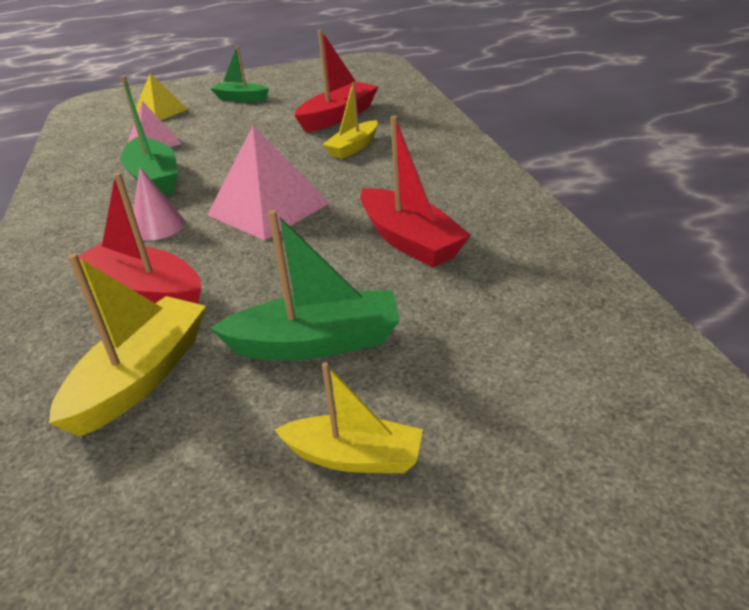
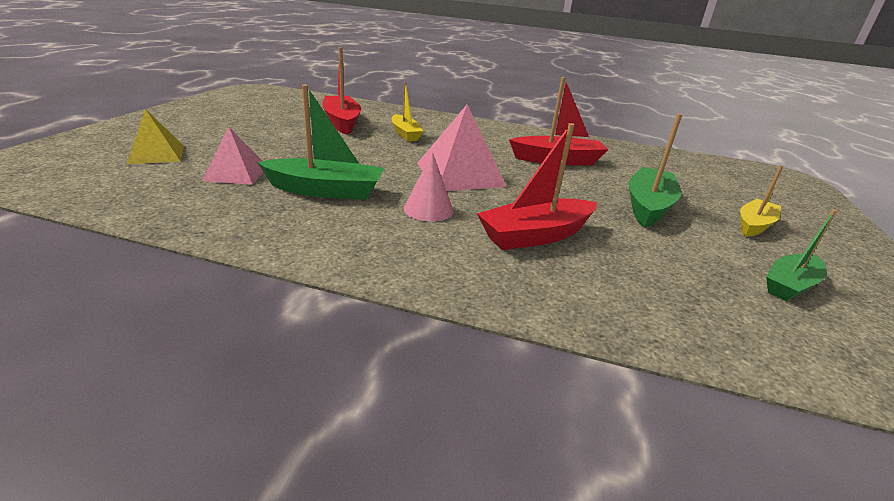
camera: 65 degrees left, 5 degrees down
yellow boat [49,253,206,437] -> none
green boat [211,46,269,102] -> green boat moved to [766,209,837,301]

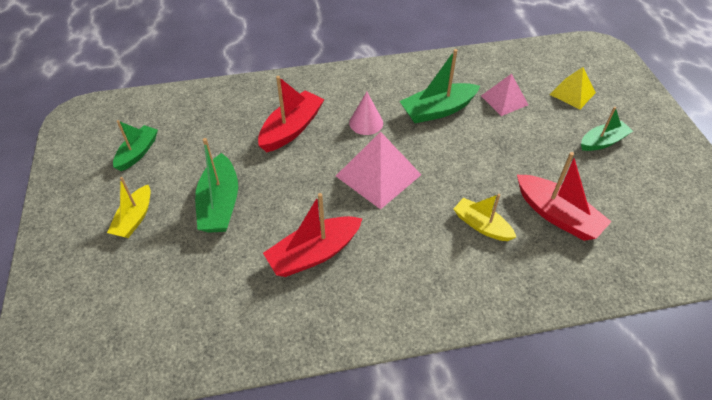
camera: 155 degrees right, 20 degrees up
none -> green boat [581,107,633,151]

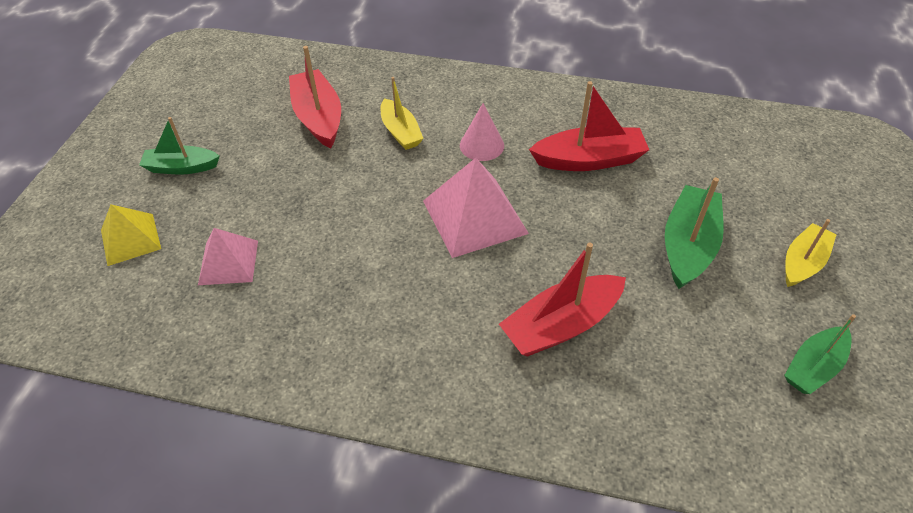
camera: 155 degrees left, 0 degrees up
pink cone [349,92,383,135] -> pink cone moved to [460,103,504,161]
green boat [400,49,480,123] -> none

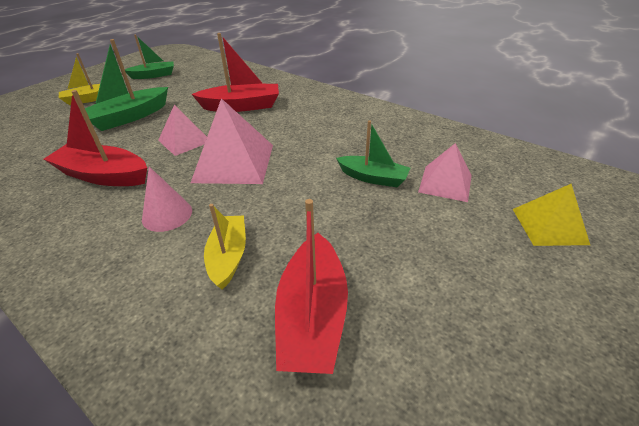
camera: 155 degrees left, 10 degrees down
green boat [139,117,220,174] -> green boat moved to [336,120,410,187]
none -> pink pyramid [158,104,207,156]

